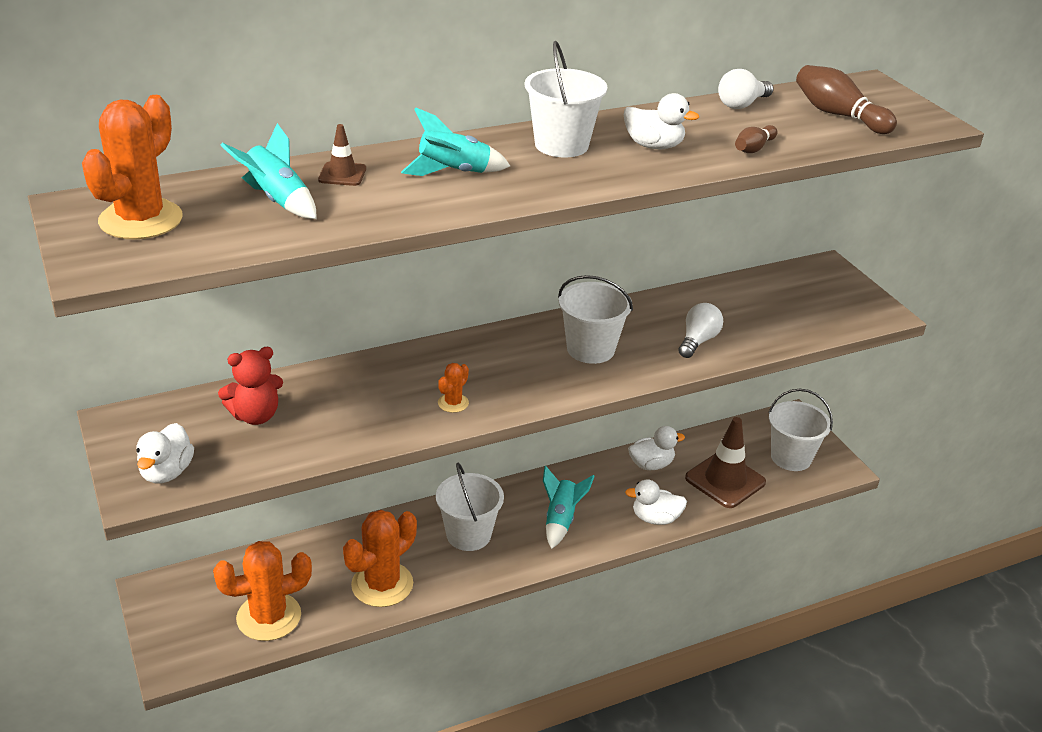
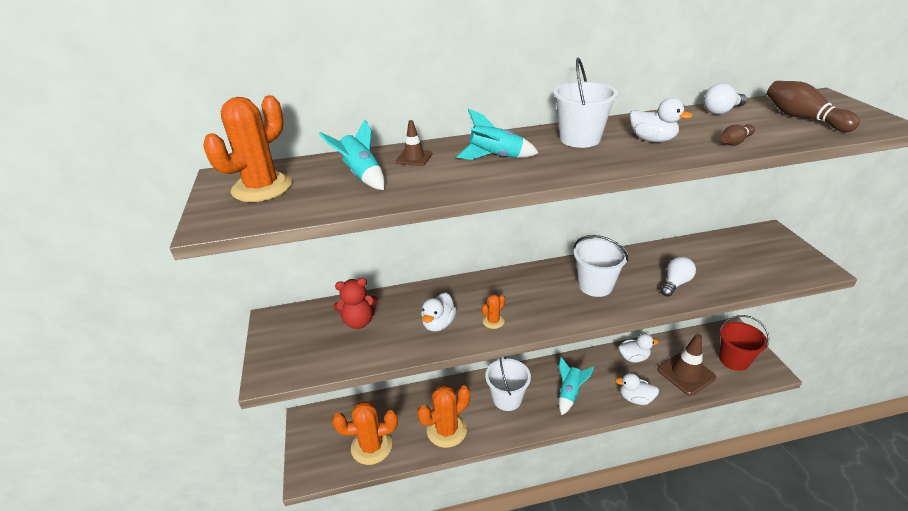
camera: 15 degrees right, 0 degrees up
white duck [136,423,194,484] -> white duck moved to [421,292,457,332]
white bucket [768,389,833,471] -> red bucket [719,315,769,371]

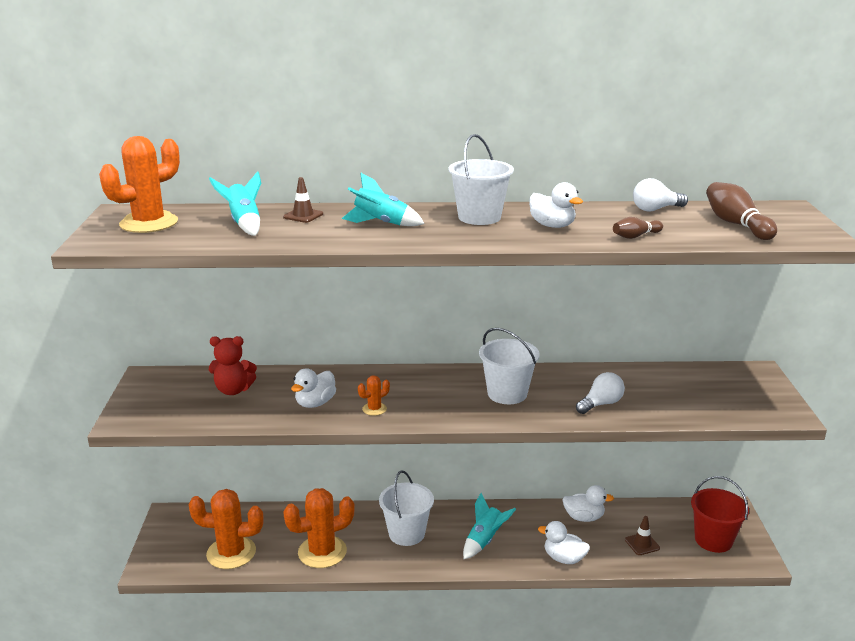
camera: 10 degrees right, 10 degrees down
brown traffic cone [657,334,716,395] -> brown traffic cone [625,516,660,555], size x0.50

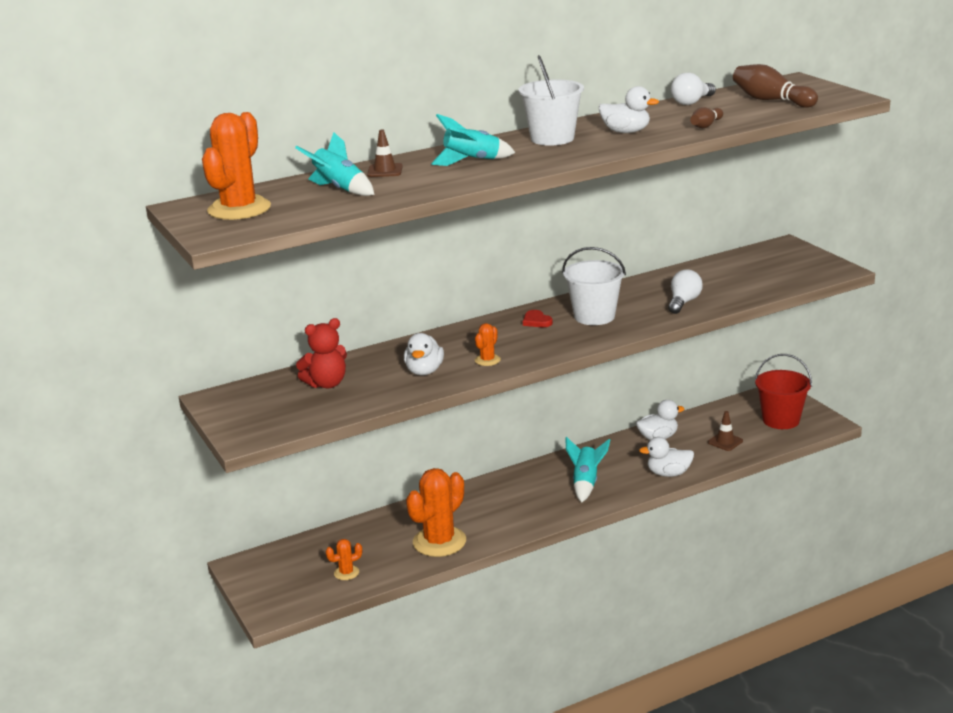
camera: 25 degrees left, 0 degrees up
orange cactus [189,489,263,569] -> orange cactus [326,539,362,580], size x0.46
white bucket [379,470,434,546] -> none
none -> red heart [523,310,553,327]

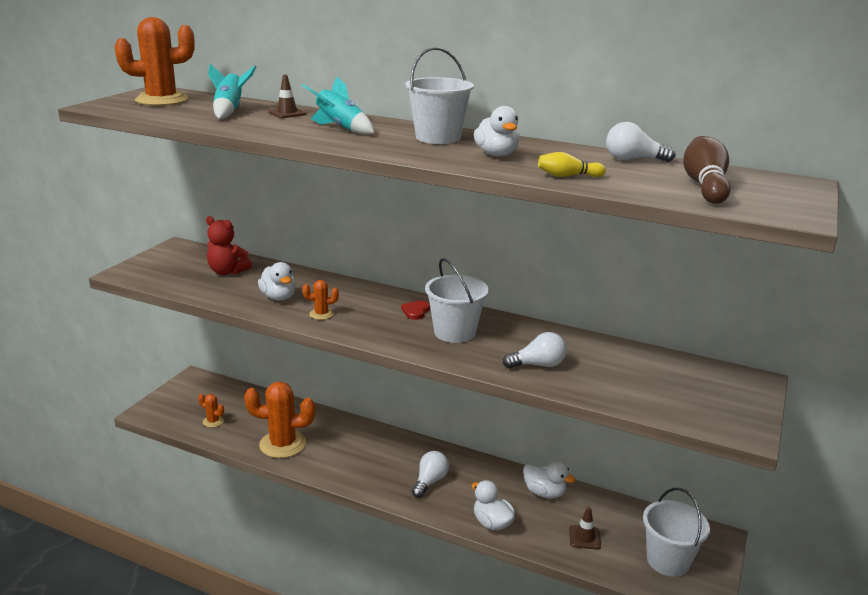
camera: 50 degrees right, 0 degrees up
white duck [404,333,444,376] -> white duck turned 90 degrees counterclockwise [258,262,296,301]
turquoise rocket [566,437,610,503] -> white light bulb [412,451,449,498]
brown bowling pin [690,107,723,128] -> yellow bowling pin [538,152,606,177]
red bucket [755,354,812,429] -> white bucket [643,488,710,577]

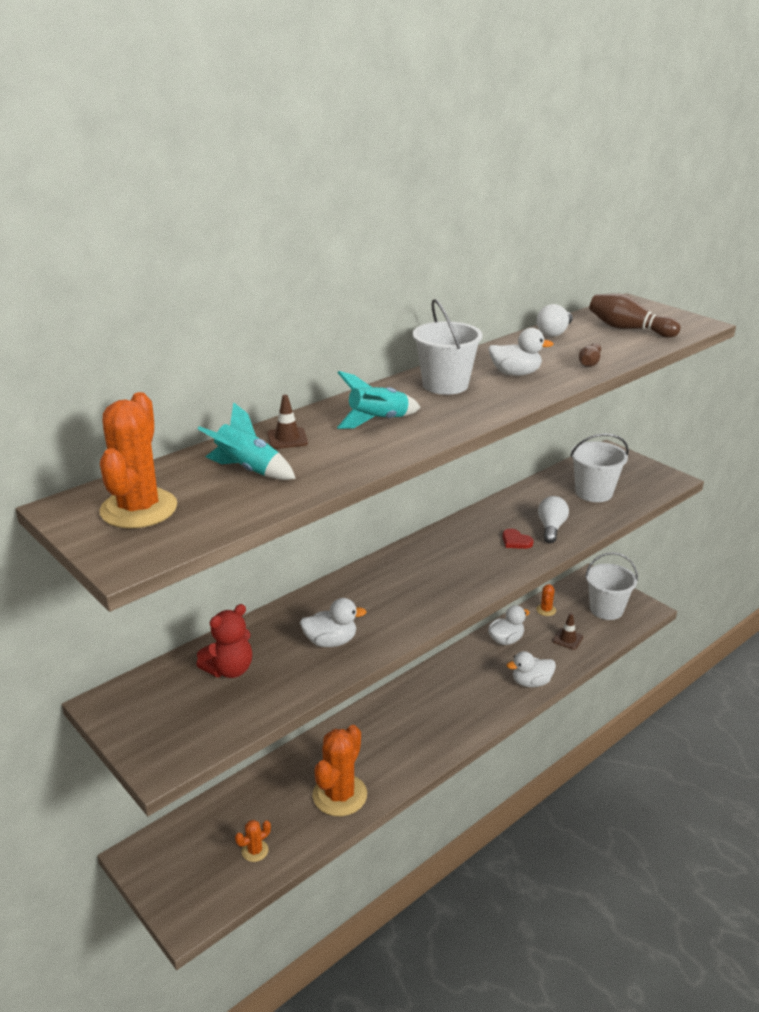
camera: 65 degrees left, 5 degrees up
orange cactus [303,280,339,320] -> orange cactus moved to [536,584,556,616]
red heart [401,300,430,320] -> red heart moved to [503,529,534,549]
white light bulb [412,451,449,498] -> none
white bucket [425,258,489,343] -> white bucket moved to [570,433,629,502]
yellow bowling pin [538,152,606,177] -> brown bowling pin [579,343,601,367]

